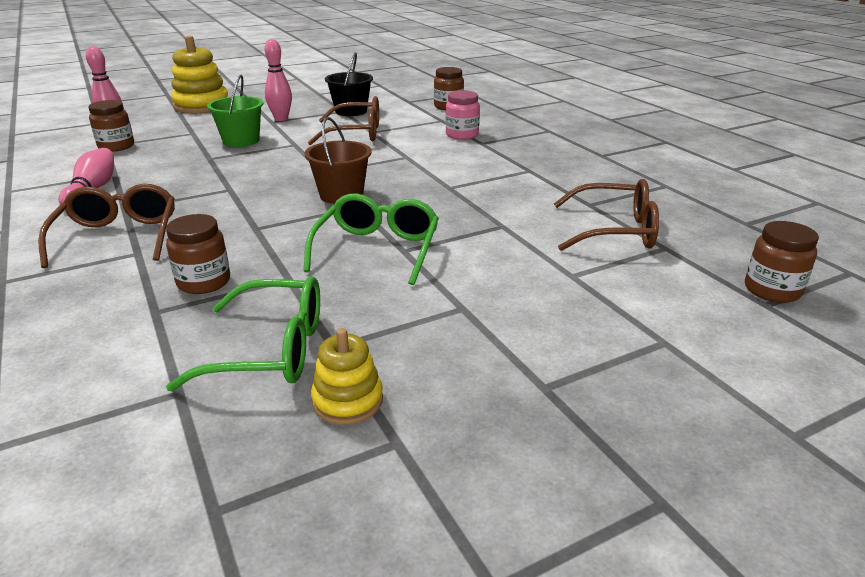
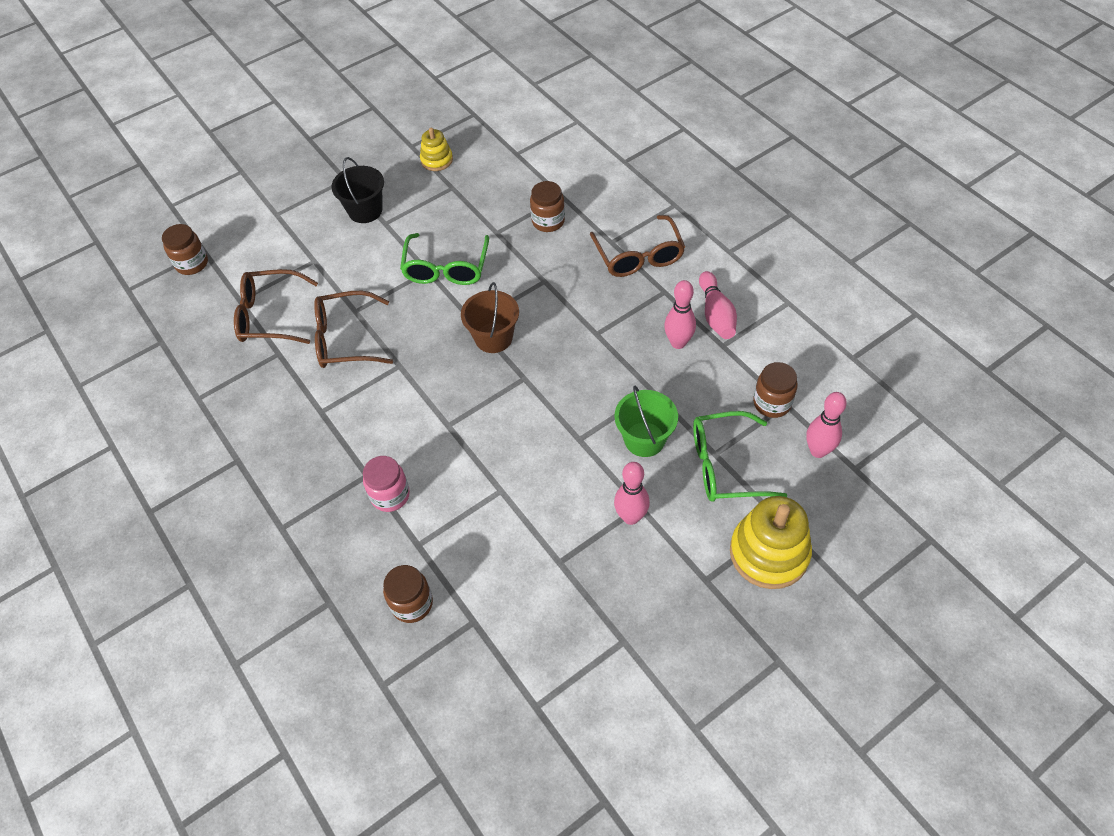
camera: 175 degrees right, 25 degrees up
green glasses [166,276,320,391] -> green glasses moved to [693,411,787,502]
brown glasses [308,96,379,145] -> brown glasses moved to [314,291,393,368]
black bucket [325,52,373,116] -> black bucket moved to [331,157,384,223]
none -> pink bowling pin [664,280,696,349]

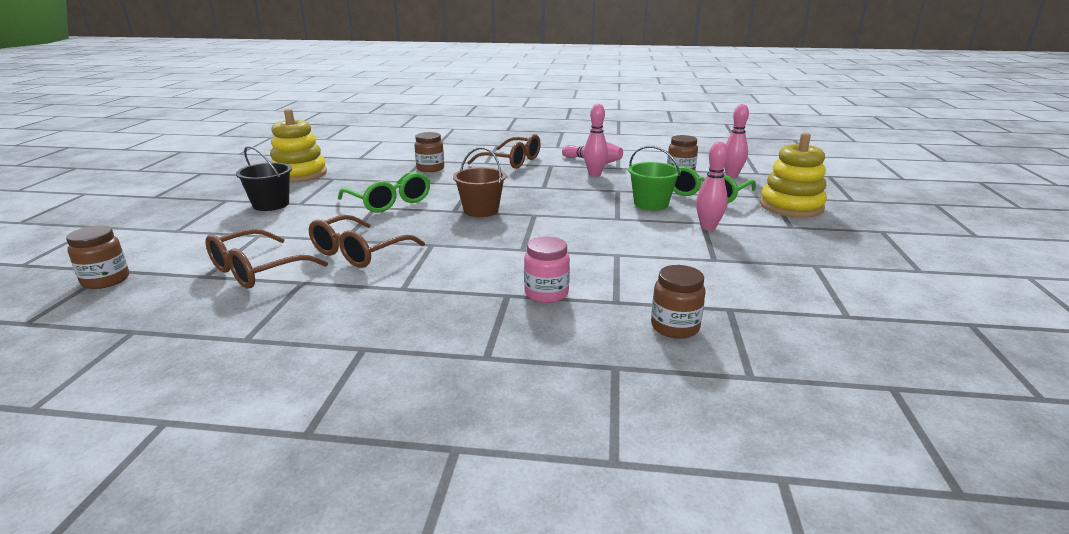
camera: 50 degrees left, 30 degrees down
yellow stacking toy [420,128,453,171] -> yellow stacking toy [270,109,327,183], size x1.80

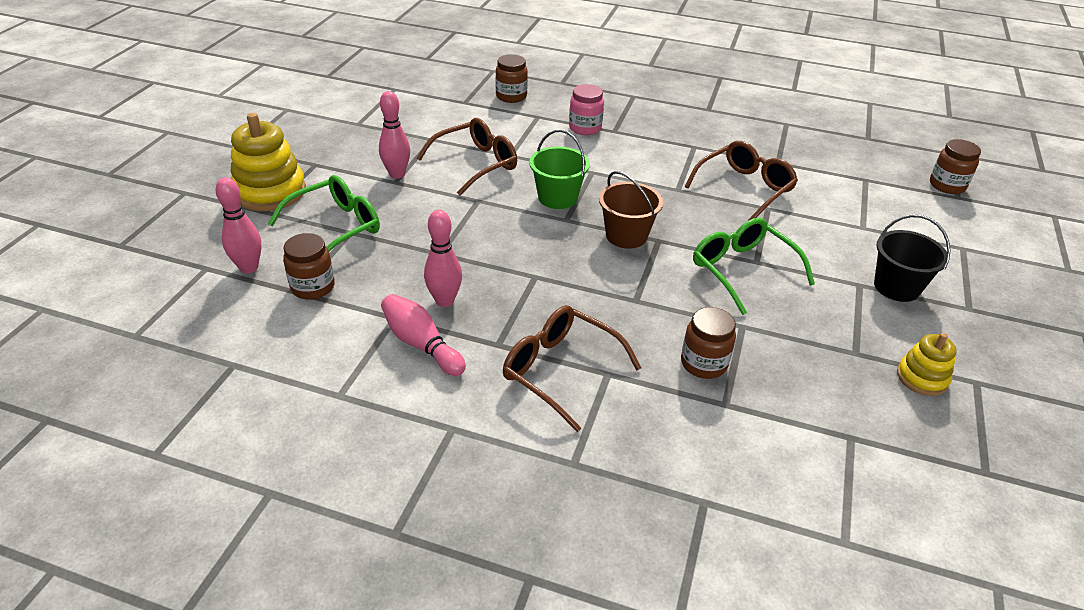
camera: 170 degrees left, 15 degrees up
brown glasses [206,229,328,289] -> brown glasses moved to [417,118,517,195]
yellow stacking toy [270,109,327,183] -> yellow stacking toy [897,333,956,396], size x0.56
green bucket [628,146,681,210] -> green bucket moved to [529,130,590,209]

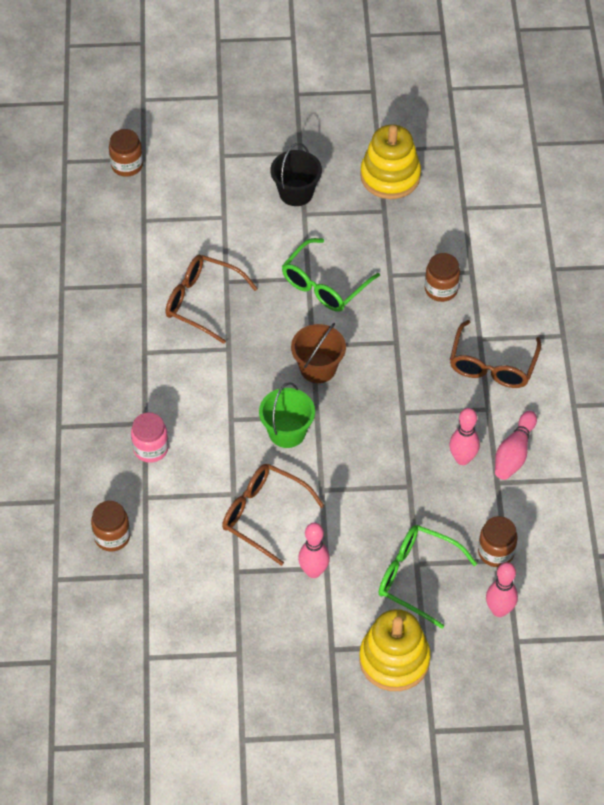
camera: 110 degrees left, 15 degrees up
yellow stacking toy [897,333,956,396] -> yellow stacking toy [360,125,421,199], size x1.80

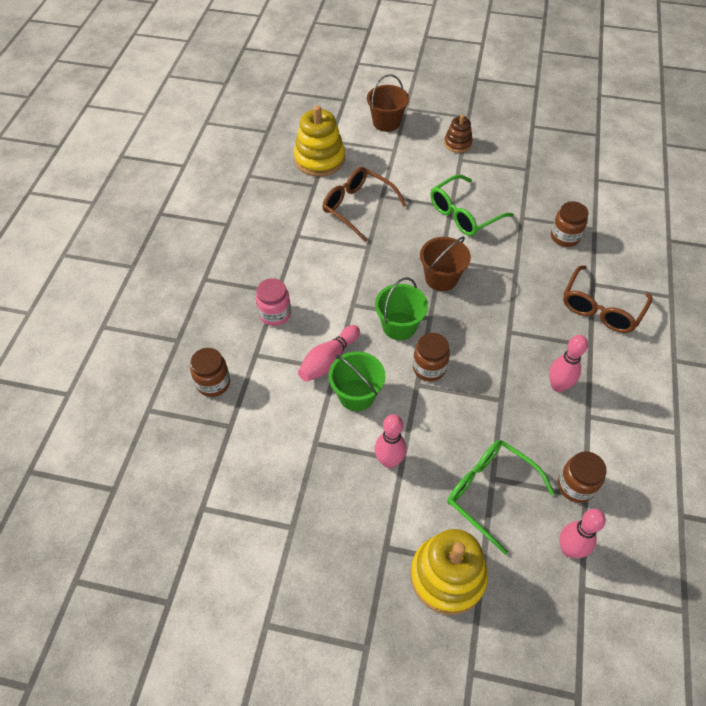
camera: 15 degrees right, 0 degrees up
brown jar [109,129,143,177] -> brown jar moved to [413,333,450,382]
brown glasses [222,464,324,566] -> green bucket [329,351,386,411]
black bucket [270,143,322,206] -> brown stacking toy [444,115,473,153]
yellow stacking toy [360,125,421,199] -> yellow stacking toy moved to [294,105,345,177]
pink bowling pin [495,411,537,480] -> pink bowling pin moved to [298,325,360,382]
none -> brown bucket [367,74,409,132]

